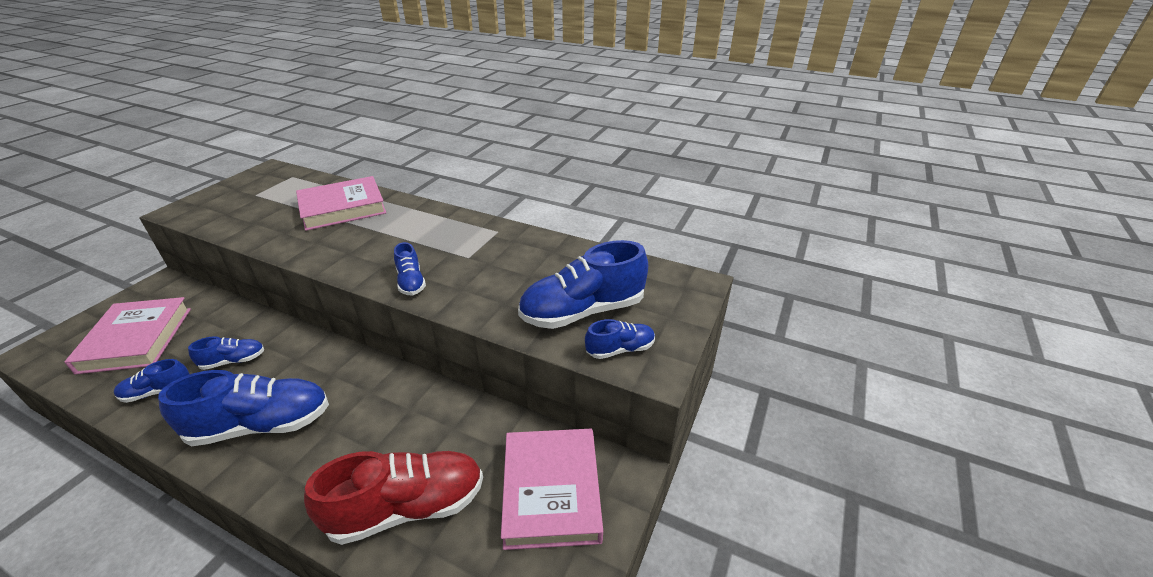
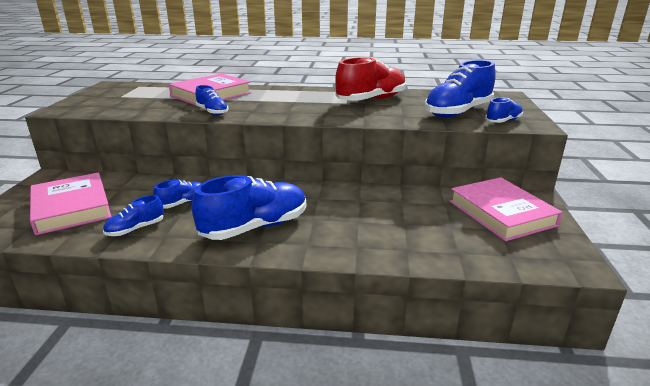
camera: 20 degrees left, 10 degrees down
red shoe [304,451,483,545] -> red shoe moved to [335,57,406,101]
blue shoe [394,242,426,295] -> blue shoe moved to [195,85,228,115]

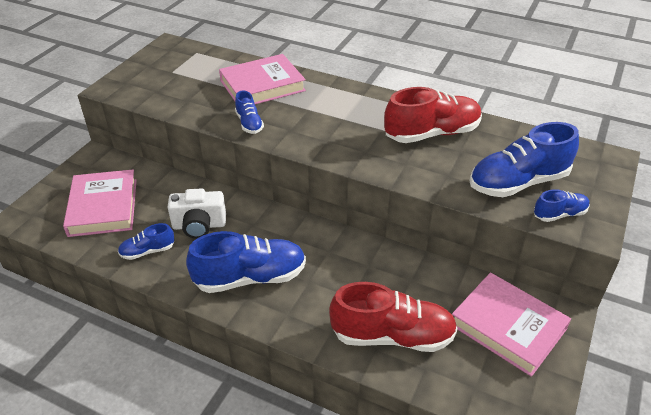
camera: 20 degrees right, 15 degrees up
blue shoe [153,180,201,209] -> white camera [168,188,226,238]
pink book [450,177,563,241] -> pink book turned 45 degrees counterclockwise [452,272,571,377]
none -> red shoe [329,282,458,352]

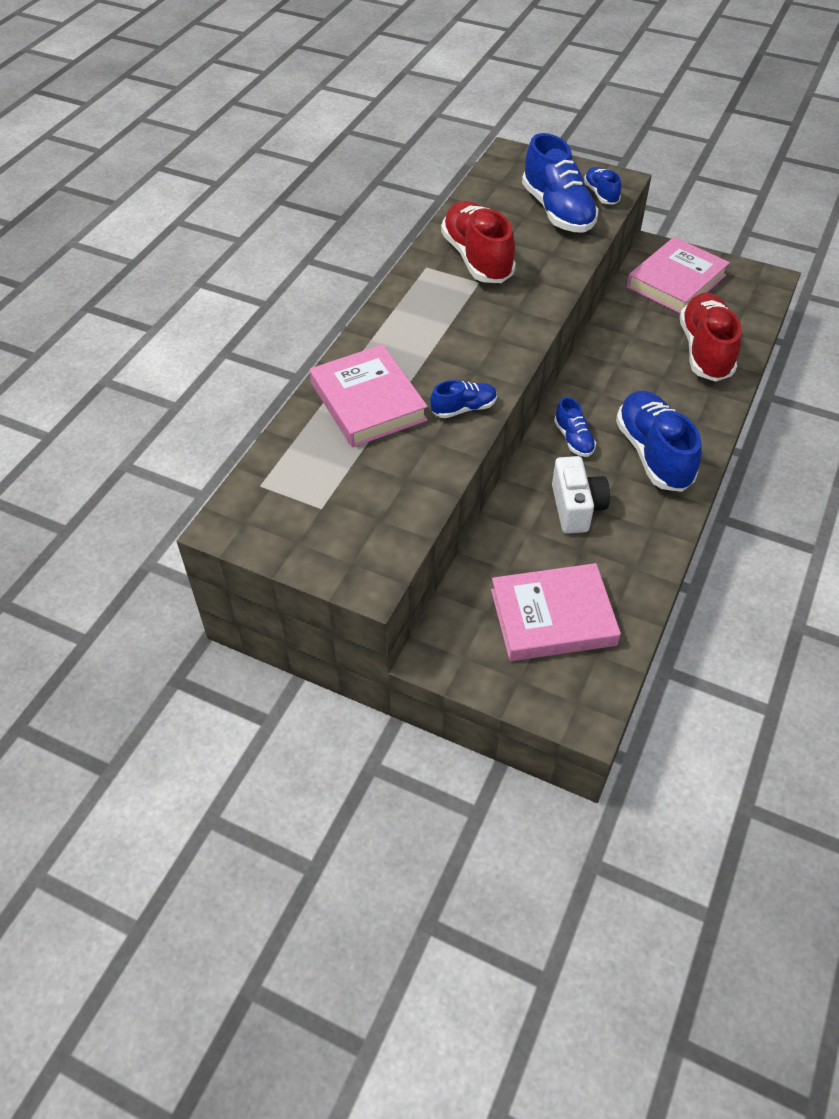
camera: 90 degrees left, 10 degrees up
blue shoe [118,223,174,260] -> blue shoe moved to [554,397,596,457]

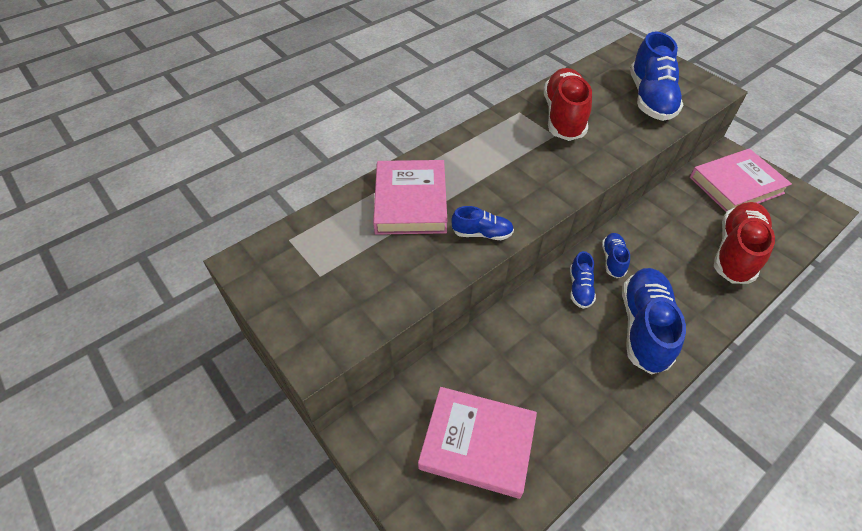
camera: 25 degrees right, 0 degrees up
white camera [552,456,610,534] -> none
blue shoe [584,167,621,205] -> blue shoe moved to [602,233,630,278]

